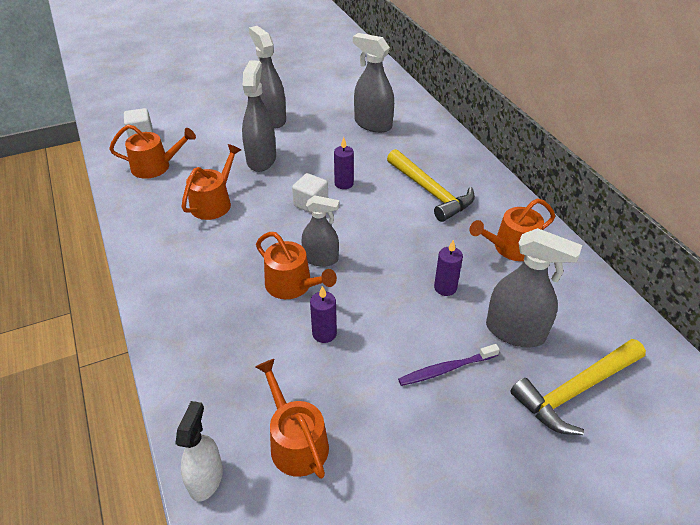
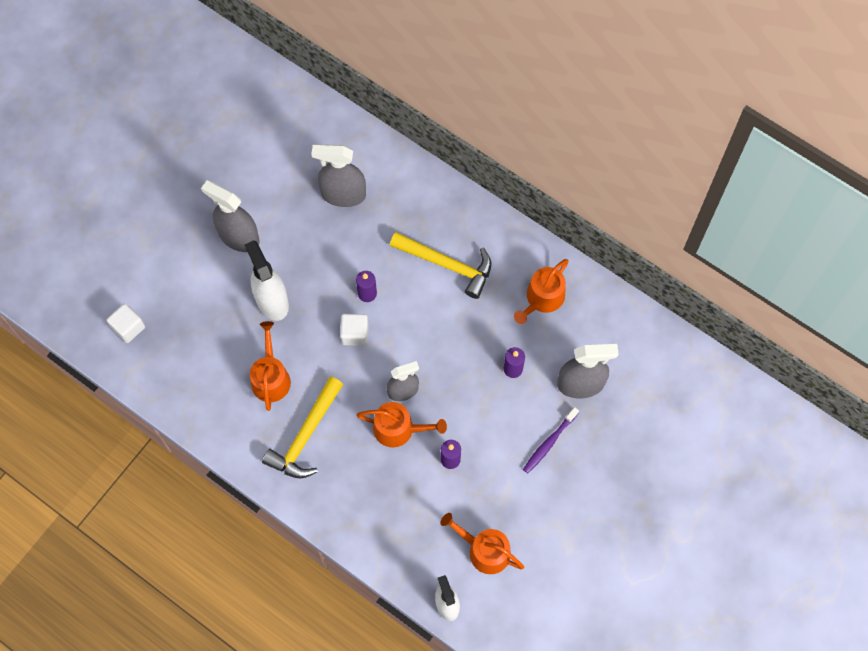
camera: 30 degrees left, 25 degrees up
orange watering can [109,125,196,179] -> none
grey spray bottle [242,60,276,172] -> white spray bottle [245,240,289,321]
yellow hammer [510,339,646,435] -> yellow hammer moved to [262,376,343,478]

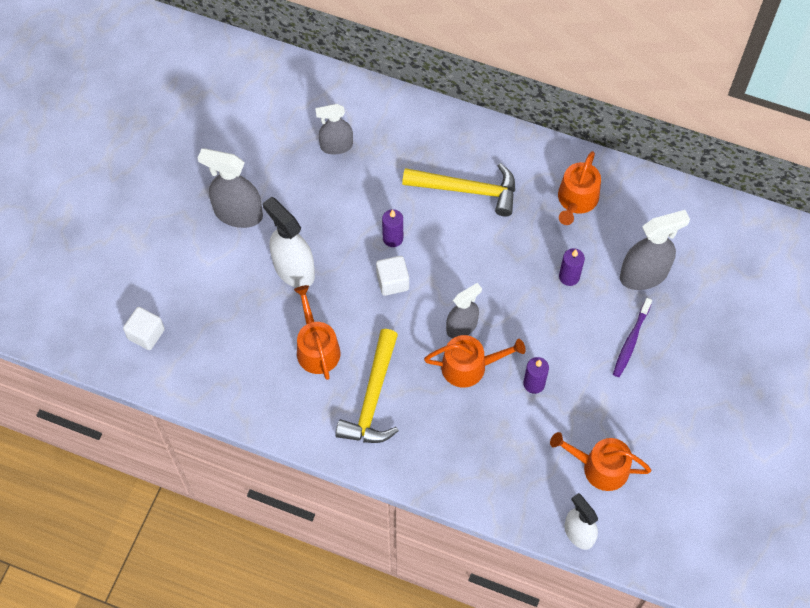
camera: 15 degrees left, 5 degrees down
grey spray bottle [311,144,366,207] -> grey spray bottle [315,104,353,155], size x0.66

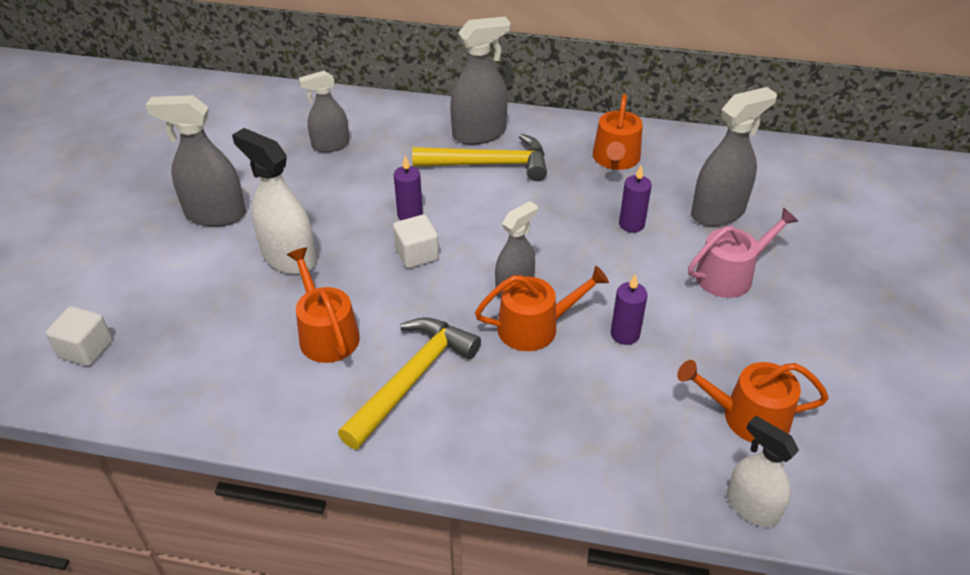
camera: 10 degrees left, 20 degrees down
yellow hammer [335,329,399,443] -> yellow hammer turned 150 degrees counterclockwise [338,317,481,449]
purple toothbrush [613,298,652,377] -> pink watering can [688,208,798,298]
none -> grey spray bottle [450,17,511,145]

